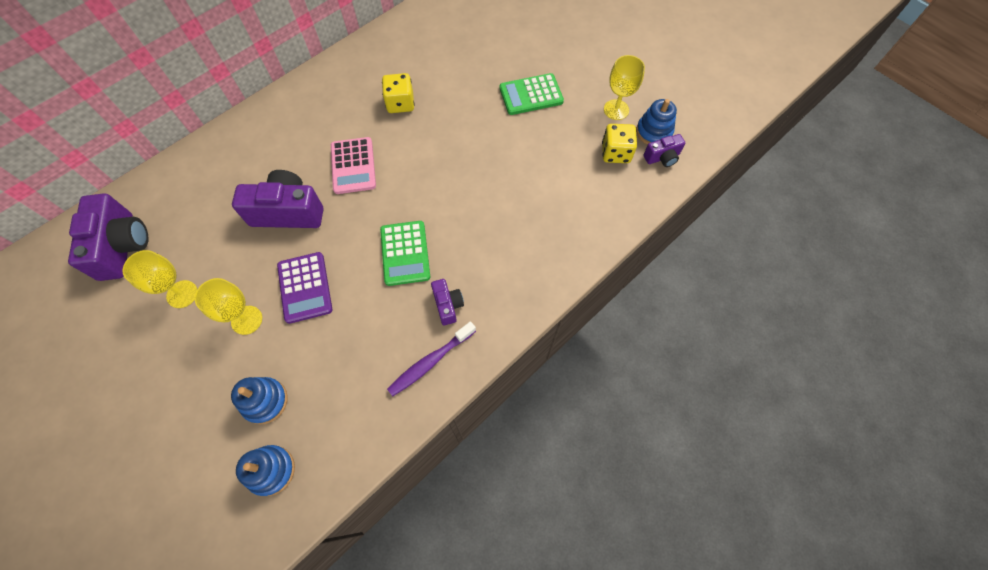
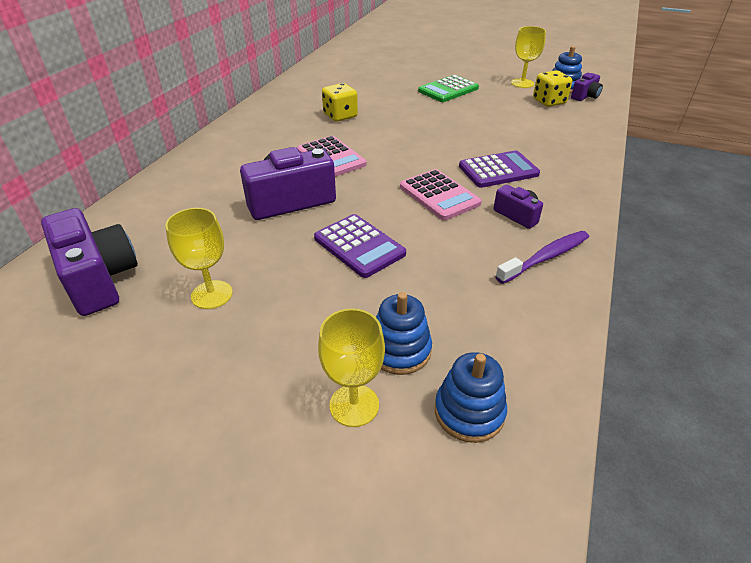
camera: 25 degrees left, 25 degrees down
yellow goblet [195,278,262,335] -> yellow goblet moved to [318,309,385,427]
green calculator [380,221,430,286] -> pink calculator [400,169,482,220]
purple toothbrush [387,321,476,396] -> purple toothbrush turned 150 degrees counterclockwise [495,231,589,284]
none -> purple calculator [459,150,540,188]

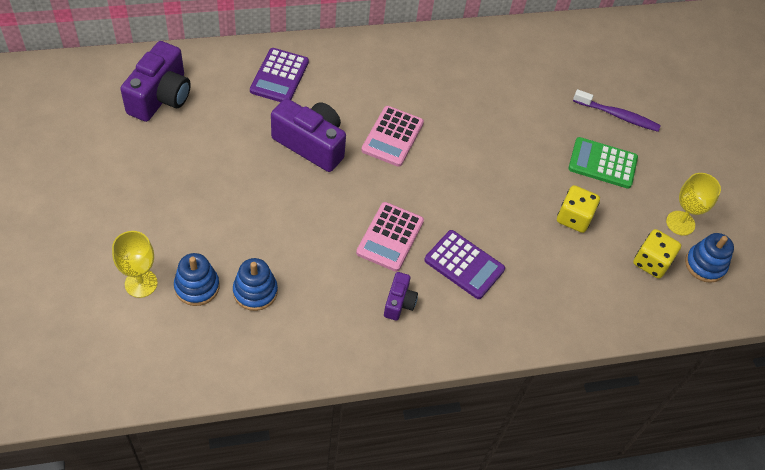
camera: 50 degrees right, 15 degrees up
yellow goblet [165,208,233,309] -> none
purple calculator [314,214,406,278] -> purple calculator moved to [250,48,309,102]
yellow dice [322,83,358,122] -> yellow dice moved to [557,185,600,233]
blue stacking toy [435,352,507,443] -> blue stacking toy moved to [233,258,278,311]
purple toothbrush [495,231,589,284] -> purple toothbrush moved to [573,89,661,132]
purple camera [571,73,603,101] -> none

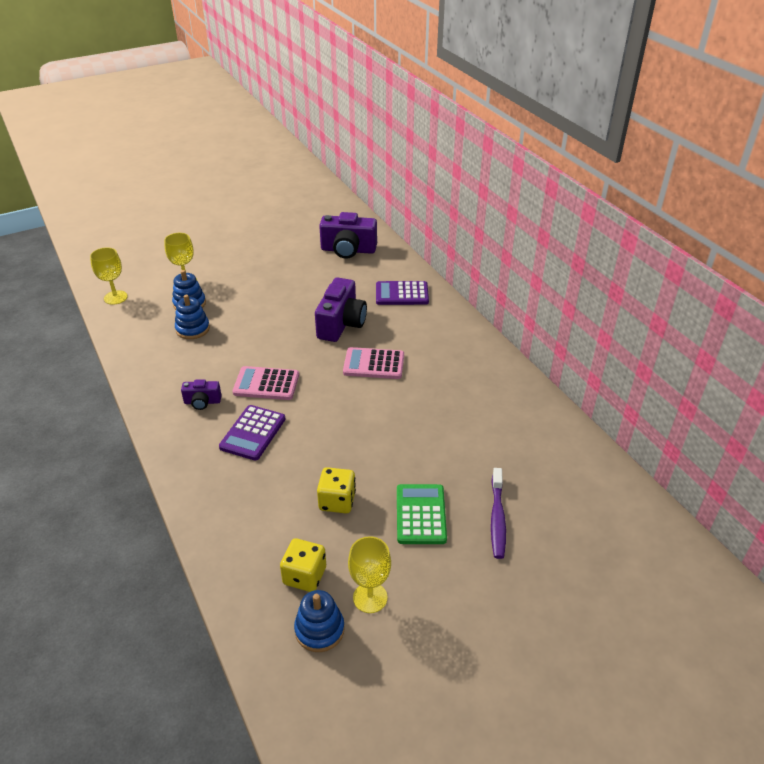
camera: 80 degrees right, 15 degrees down
none -> yellow goblet [90,247,128,305]

